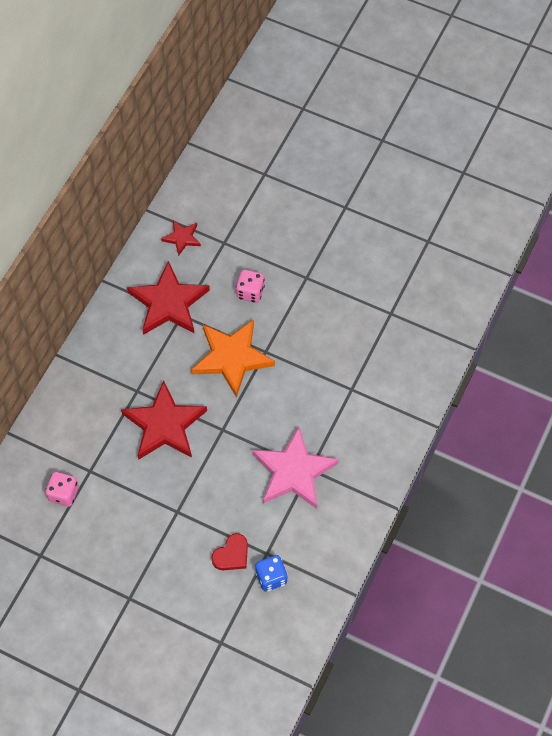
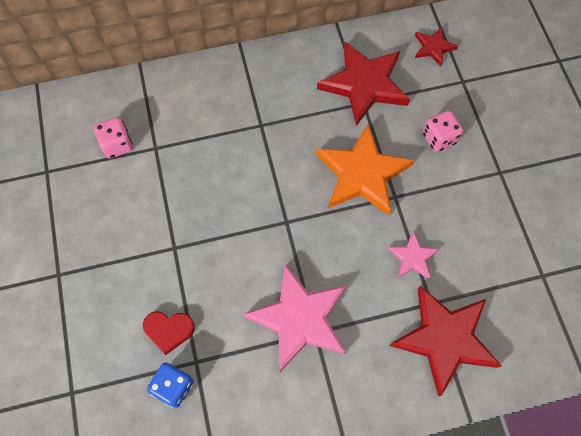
camera: 50 degrees right, 5 degrees up
red star [121,380,207,460] -> red star moved to [389,286,502,397]
none -> pink star [387,231,439,279]

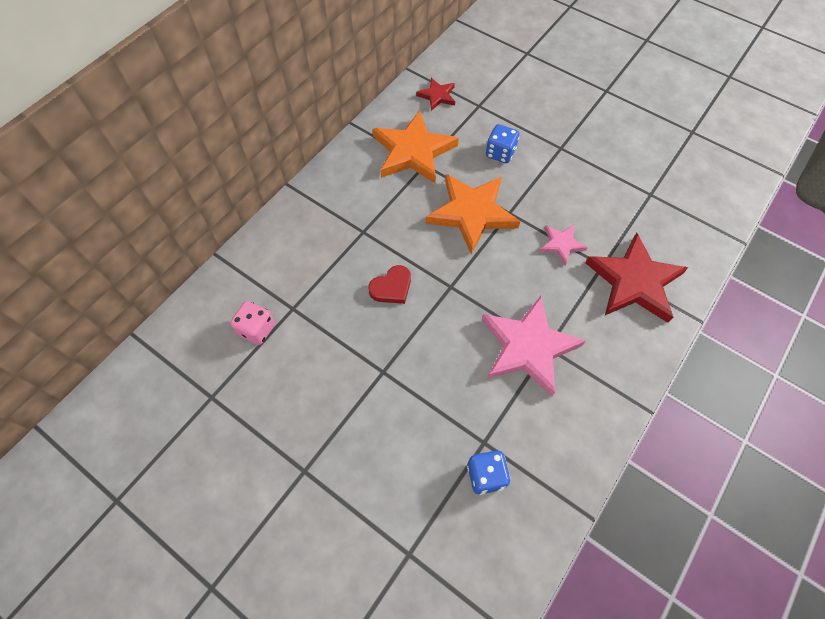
camera: 40 degrees left, 5 degrees down
red heart [143,311,195,355] -> red heart moved to [368,265,411,304]
red star [317,42,410,126] -> orange star [373,111,459,183]
pink dice [423,110,463,152] -> blue dice [486,124,519,163]

